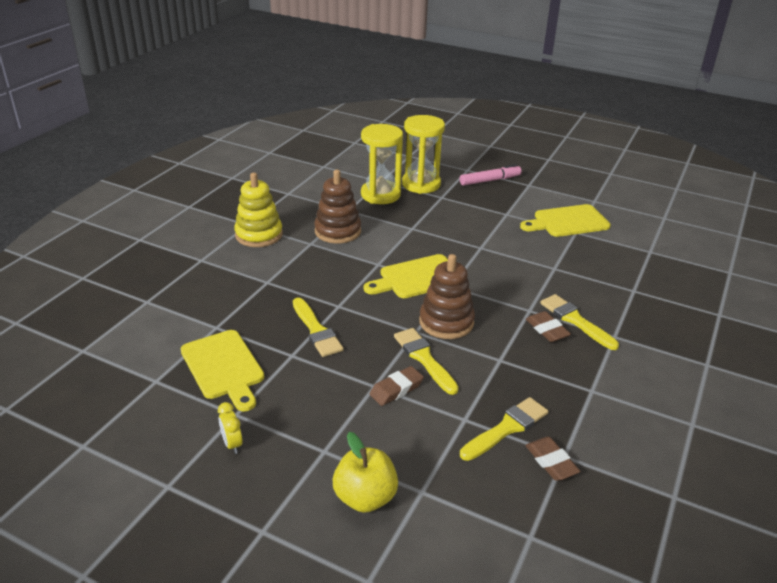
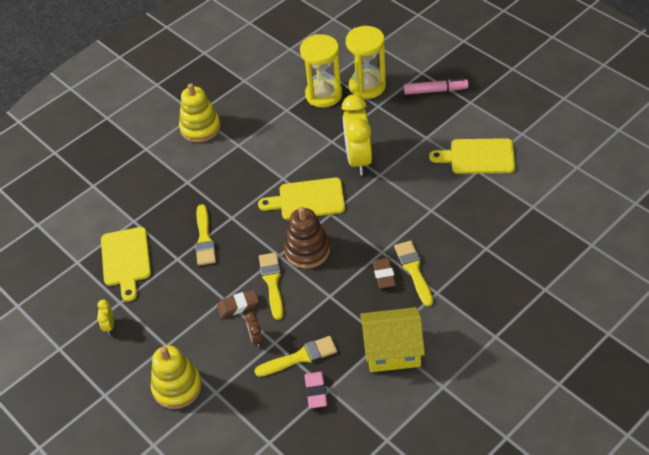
camera: 25 degrees right, 15 degrees up
brown stacking toy [314,170,361,244] -> none
yellow apple [333,432,398,513] -> yellow stacking toy [151,345,202,409]
brown eraser [525,437,580,481] -> pink eraser [305,372,327,408]
none -> brown clock [245,312,263,347]
none -> yellow clock [342,95,372,175]
none -> yellow house [360,307,425,372]

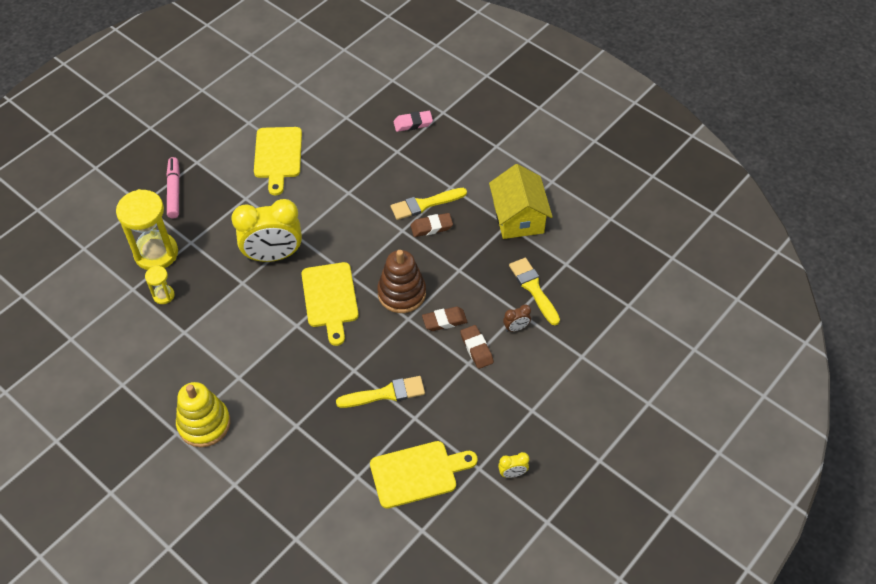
camera: 100 degrees left, 5 degrees up
yellow stacking toy [151,345,202,409] -> none
yellow brush [259,252,283,320] -> brown eraser [422,307,467,331]
yellow hourglass [300,34,342,108] -> yellow hourglass [145,266,175,304], size x0.48
pink eraser [305,372,327,408] -> pink eraser moved to [394,111,433,132]

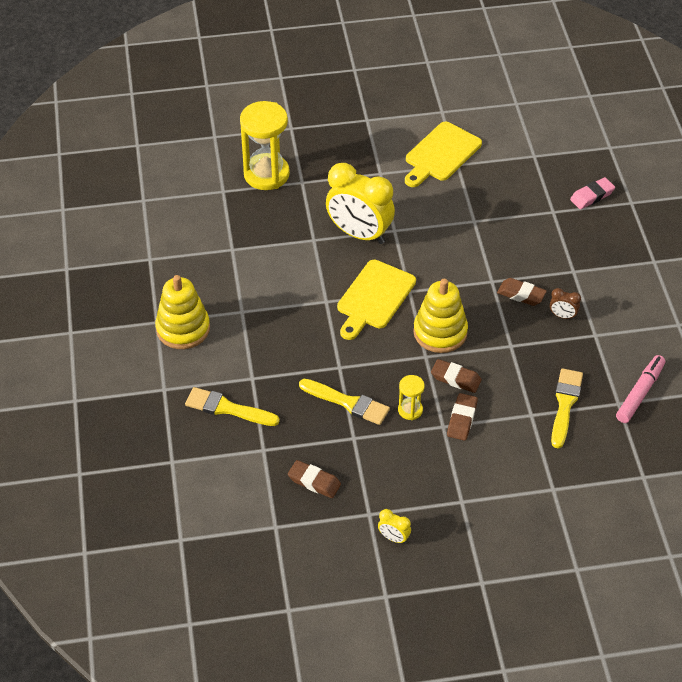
camera: 40 degrees right, 5 degrees down
yellow hourglass [145,266,175,304] -> yellow hourglass moved to [398,375,425,420]
pink marker [166,157,180,218] -> pink marker moved to [616,355,665,423]
yellow cutting board [370,441,478,509] -> brown eraser [288,460,341,498]
brown stacking toy [377,250,426,313] -> yellow stacking toy [413,279,468,353]
yellow brush [391,188,467,220] -> yellow brush moved to [185,387,280,426]
pink eraser [394,111,433,132] -> pink eraser turned 60 degrees counterclockwise [570,177,615,209]
yellow house [489,164,553,239] -> none
brown clock [503,304,531,332] -> brown clock moved to [550,288,581,319]

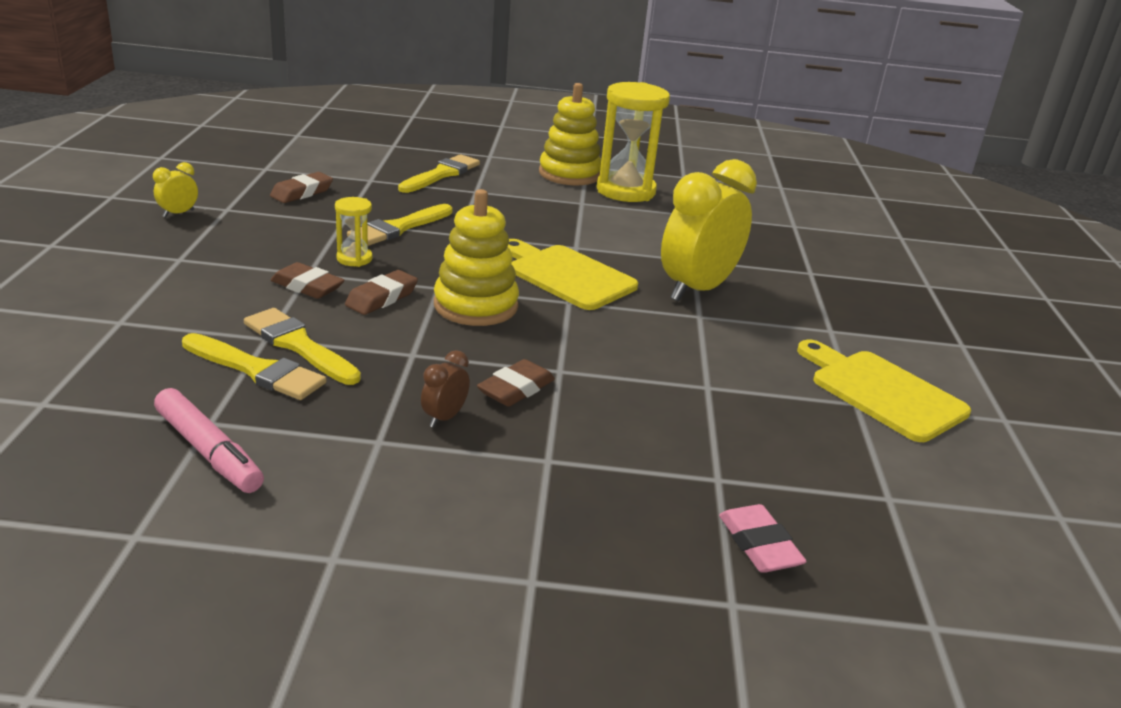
camera: 100 degrees right, 20 degrees down
yellow hourglass [240,101,290,190] -> yellow hourglass moved to [597,82,670,202]
none -> yellow brush [244,308,361,385]

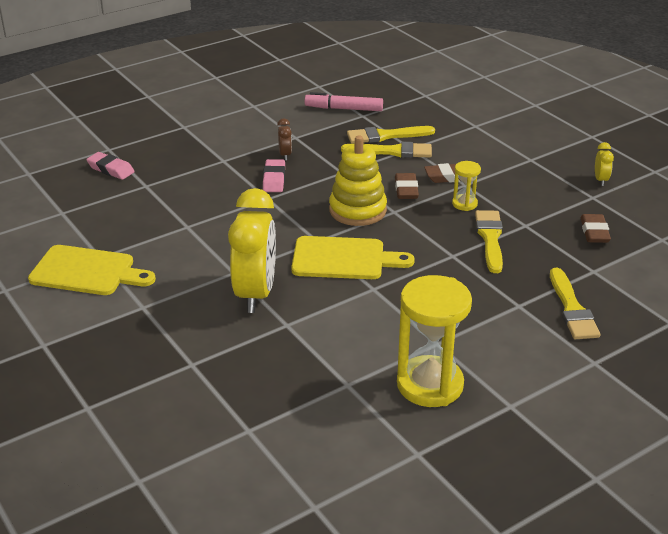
camera: 145 degrees right, 5 degrees up
brown eraser [477,359,555,407] -> pink eraser [263,159,285,192]
yellow stacking toy [539,83,601,185] -> none

